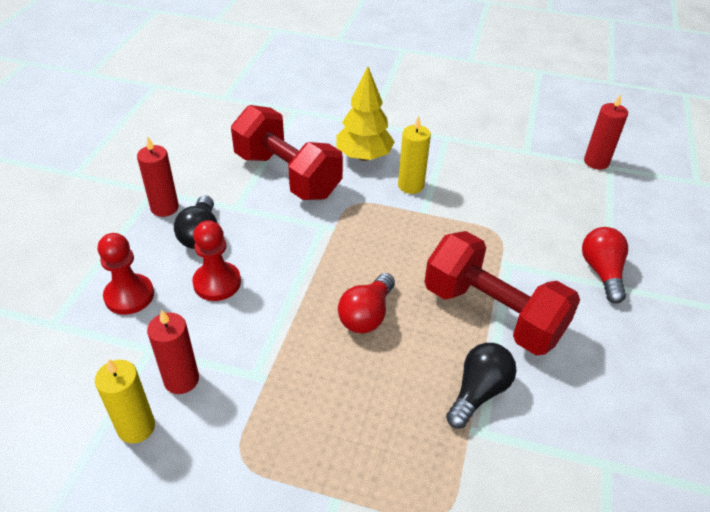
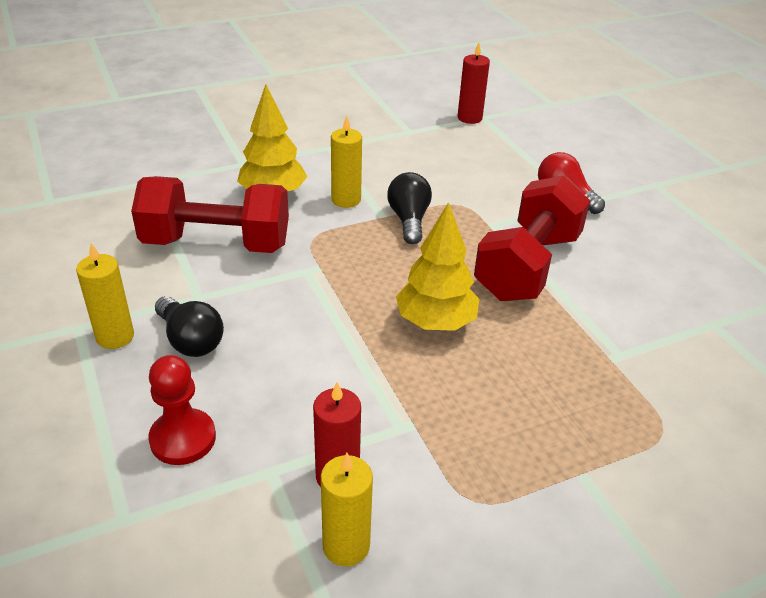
camera: 40 degrees left, 5 degrees down
red candle [137,137,179,217] -> yellow candle [76,243,134,349]
red pawn [192,220,241,301] -> none
red light bulb [338,273,395,333] -> yellow tree [396,202,480,331]
red dumbbell [425,231,580,355] -> red dumbbell turned 60 degrees counterclockwise [474,175,590,301]
black light bulb [446,343,516,429] -> black light bulb moved to [387,172,432,244]

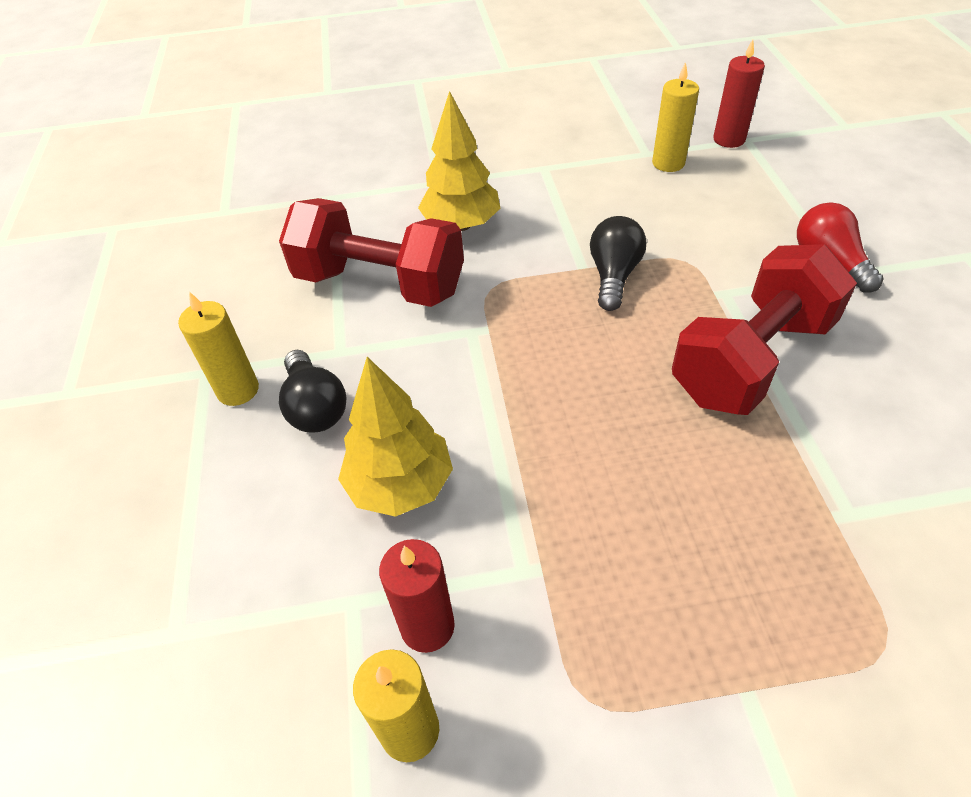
camera: 20 degrees right, 10 degrees up
red pawn [148,355,216,465] -> none
yellow candle [331,116,362,208] -> yellow candle moved to [652,62,699,172]
yellow tree [396,202,480,331] -> yellow tree moved to [338,357,453,517]

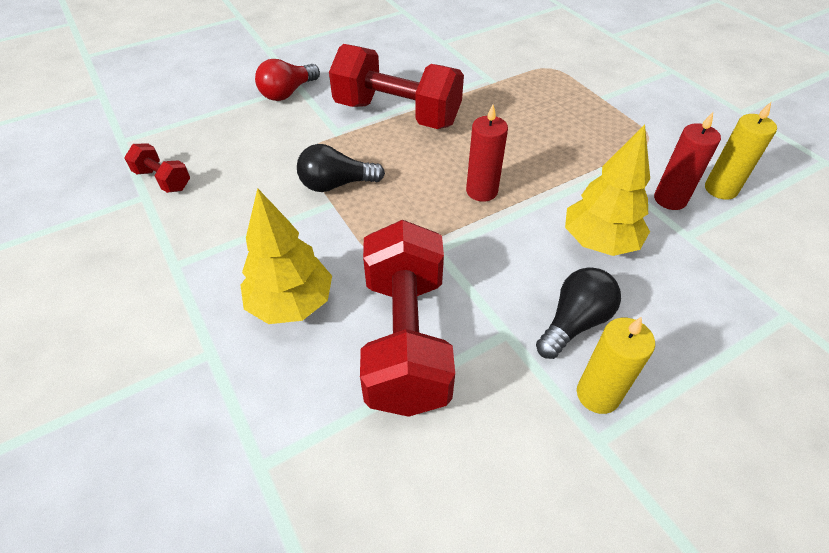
camera: 115 degrees left, 0 degrees up
yellow candle [652,62,699,172] -> red dumbbell [124,143,190,193]
red candle [713,40,765,148] -> red candle moved to [466,104,508,202]

